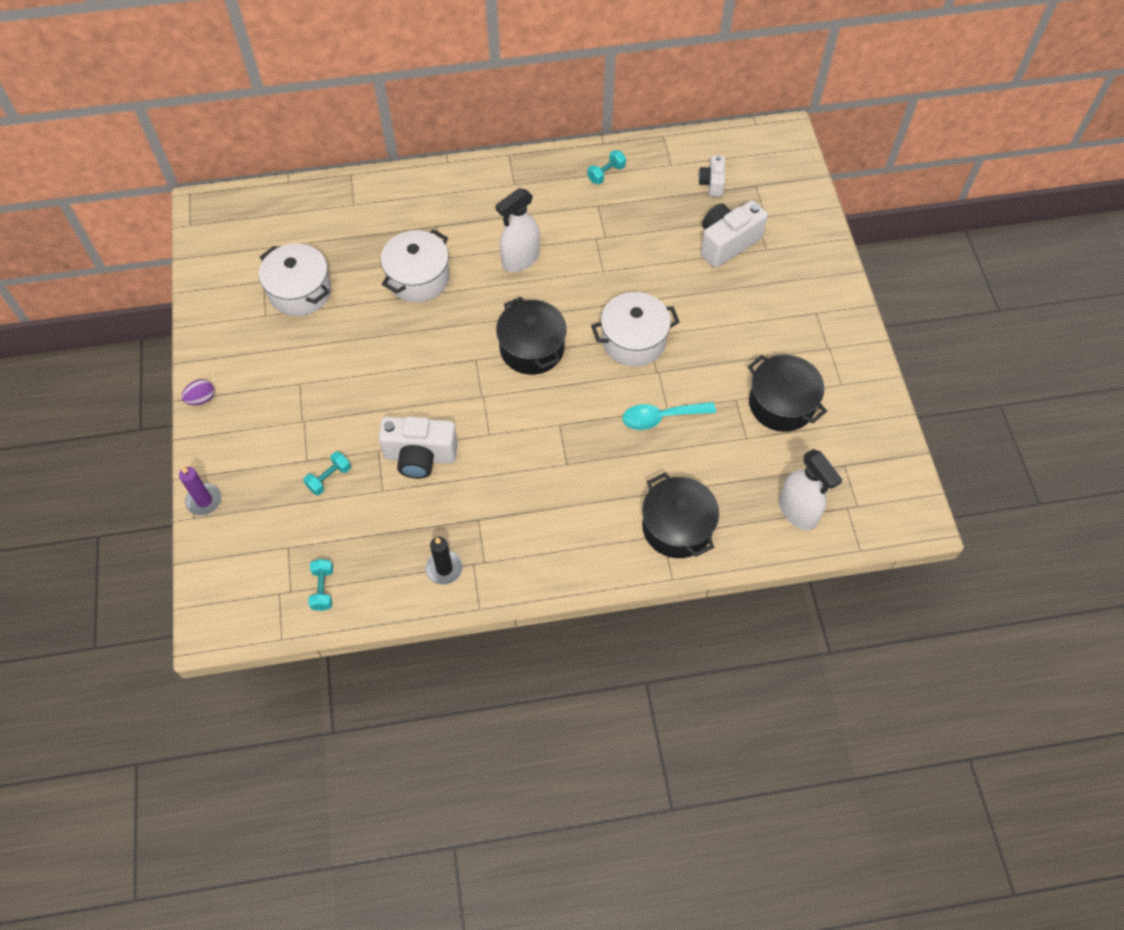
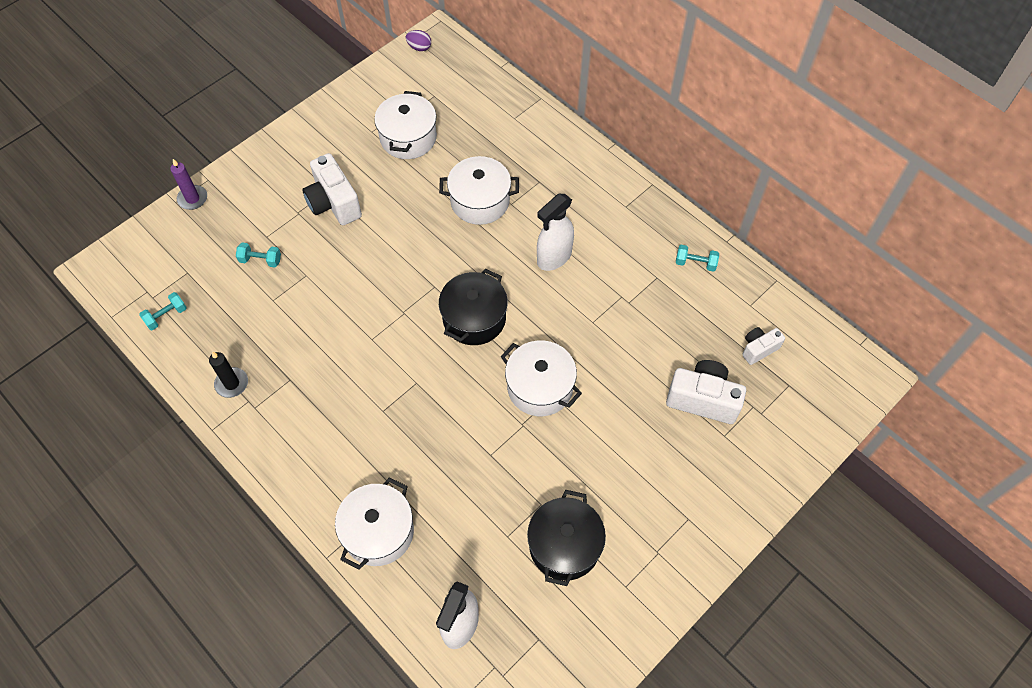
camera: 55 degrees right, 0 degrees up
purple egg [182,379,214,405] -> purple egg moved to [406,30,431,51]
white camera [379,416,458,479] -> white camera moved to [302,153,362,225]
white spray bottle [495,188,540,272] -> white spray bottle turned 60 degrees counterclockwise [537,194,574,271]
turquoise spoon [622,402,716,430] -> none
black pot [642,472,719,558] -> white pot [335,477,414,570]

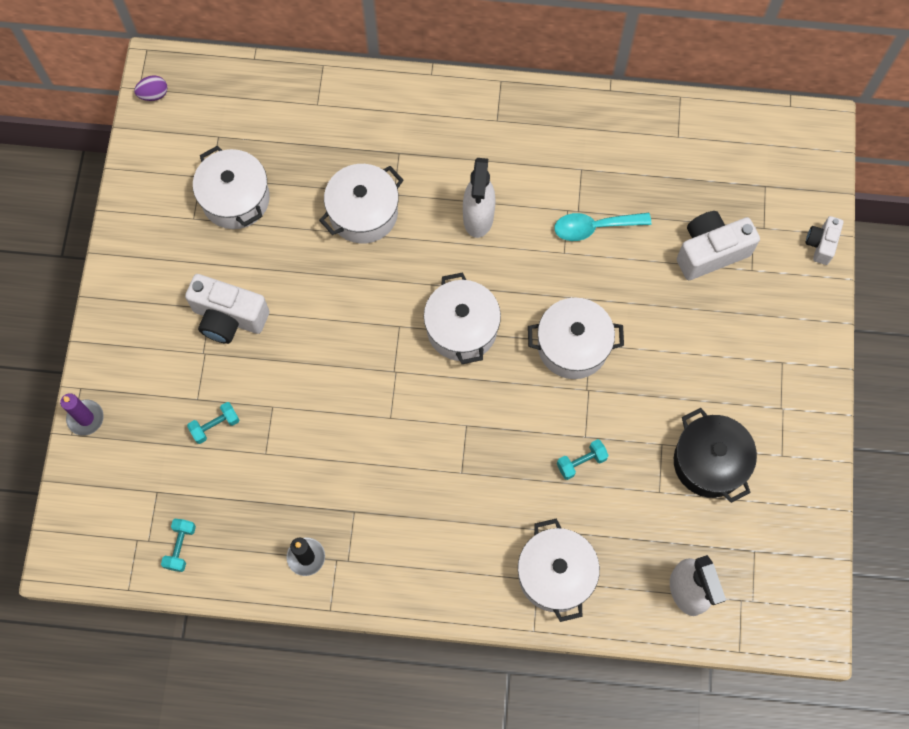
camera: 40 degrees left, 10 degrees up
black pot [439,269,508,345] -> white pot [424,272,501,364]
turquoise dumbbell [676,245,719,272] -> turquoise dumbbell moved to [557,439,609,480]
white camera [742,327,785,365] -> white camera moved to [806,216,843,265]
none -> turquoise spoon [554,213,652,241]

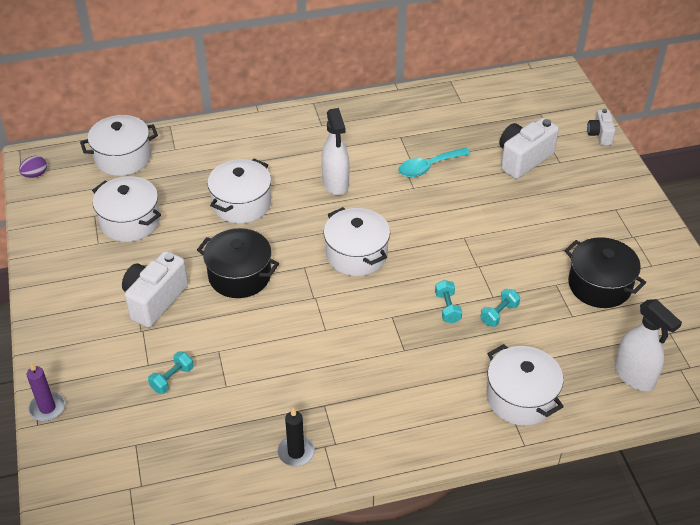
camera: 20 degrees left, 25 degrees down
turquoise dumbbell [161,519,196,572] -> turquoise dumbbell moved to [435,280,462,324]
white camera [185,274,269,344] -> white camera turned 120 degrees clockwise [122,251,188,328]
white pot [528,298,624,379] -> white pot moved to [80,115,158,176]
none -> black pot [197,228,279,298]

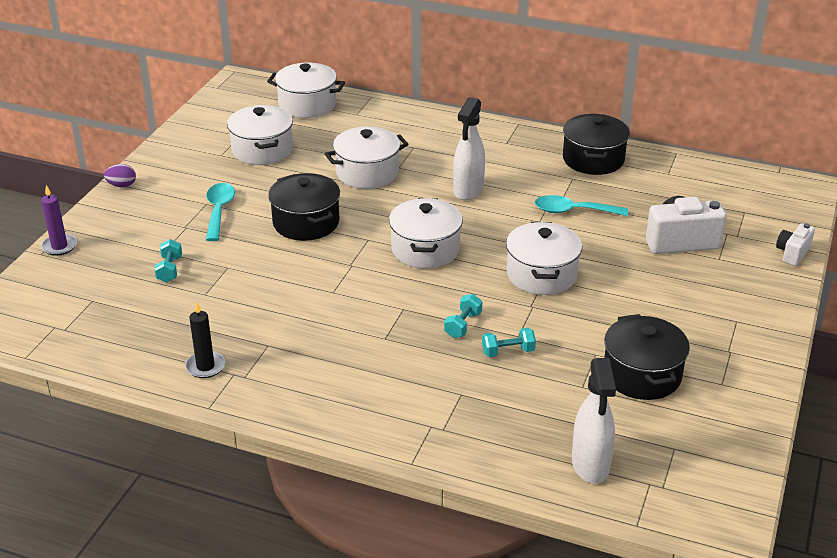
camera: 35 degrees right, 10 degrees down
purple egg [19,156,47,178] -> purple egg moved to [104,164,136,187]
white camera [122,251,188,328] -> turquoise spoon [206,183,235,241]
turquoise dumbbell [148,351,193,394] -> turquoise dumbbell turned 75 degrees counterclockwise [154,239,182,283]
white pot [487,344,564,426] -> white pot moved to [506,222,582,295]
none -> black pot [563,114,630,175]

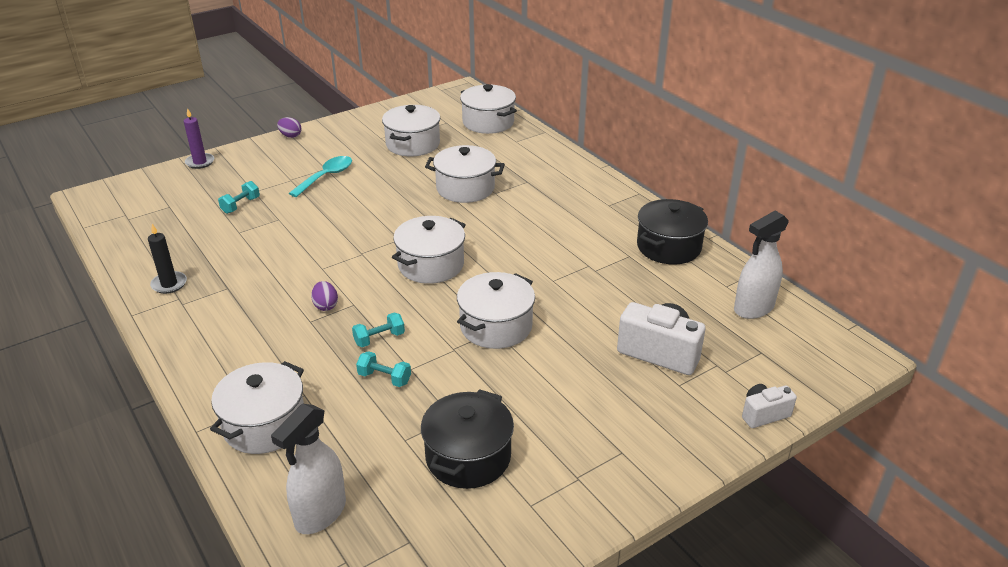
camera: 35 degrees right, 0 degrees up
black pot [268,173,340,241] -> none
white spray bottle [453,97,485,200] -> white spray bottle moved to [734,211,789,319]
turquoise spoon [535,195,628,216] -> none
none -> white pot [210,361,304,454]
none -> purple egg [311,281,338,311]

